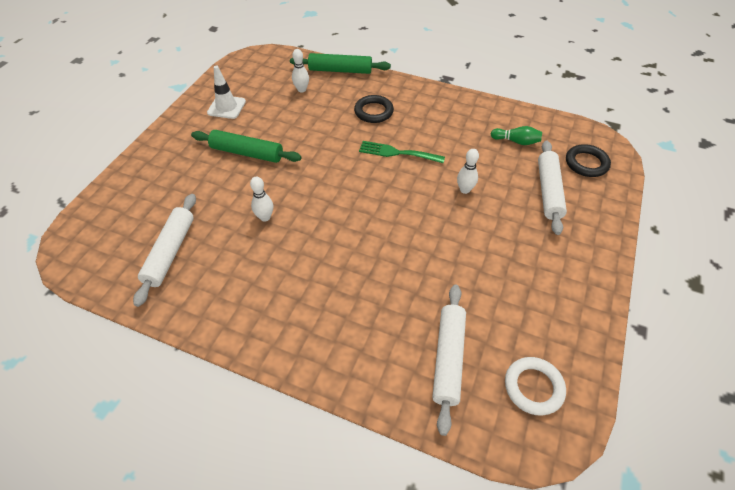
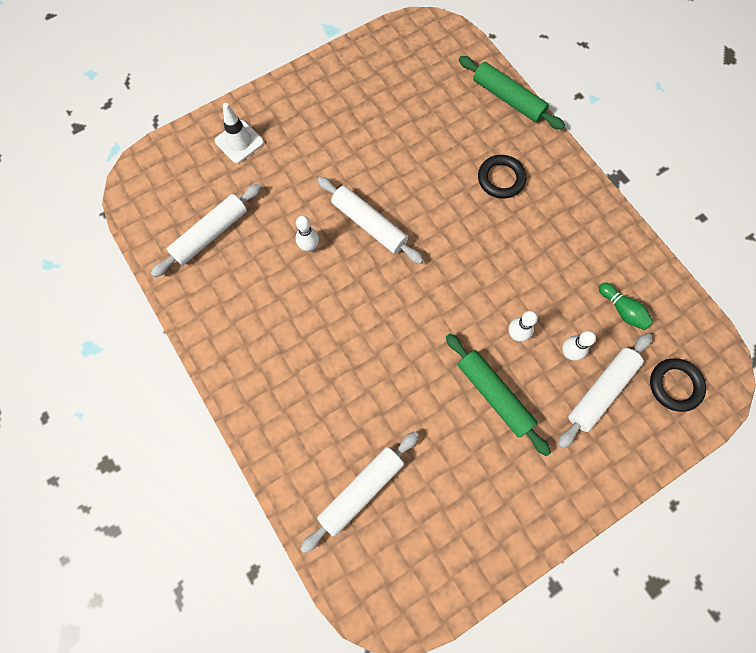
camera: 35 degrees right, 20 degrees up
green rolling pin [191,130,301,163] -> green rolling pin moved to [446,334,551,456]
white traffic cone [207,66,246,119] -> white traffic cone moved to [215,103,264,163]
white bowling pin [292,49,309,93] -> white bowling pin moved to [562,330,596,361]
green fork [359,141,445,163] -> none
white ring [505,357,566,416] -> none
none -> white rolling pin [317,177,424,264]

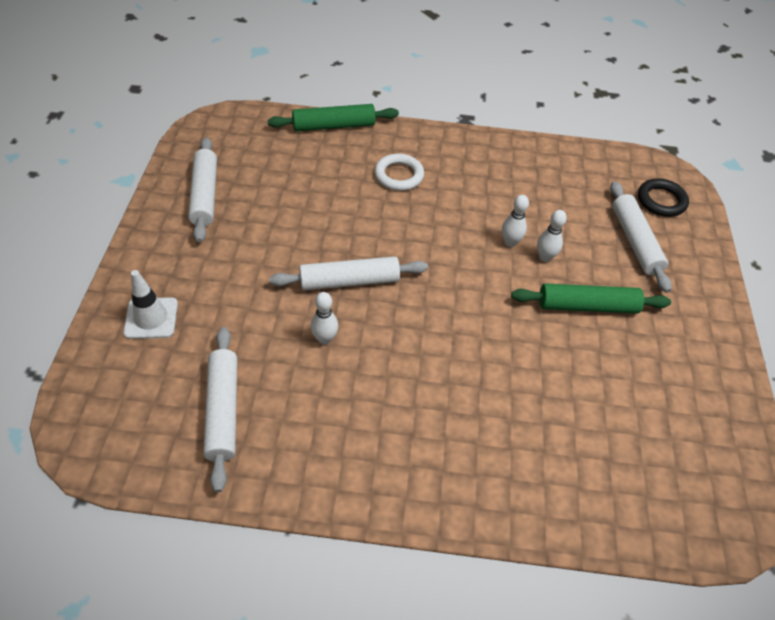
camera: 55 degrees left, 20 degrees down
white rolling pin [300,432,419,554] -> white rolling pin moved to [188,137,217,242]
black ring [478,155,526,199] -> white ring [374,154,424,191]
white bowling pin [562,330,596,361] -> white bowling pin moved to [502,195,529,247]
green bowling pin [599,282,653,330] -> none

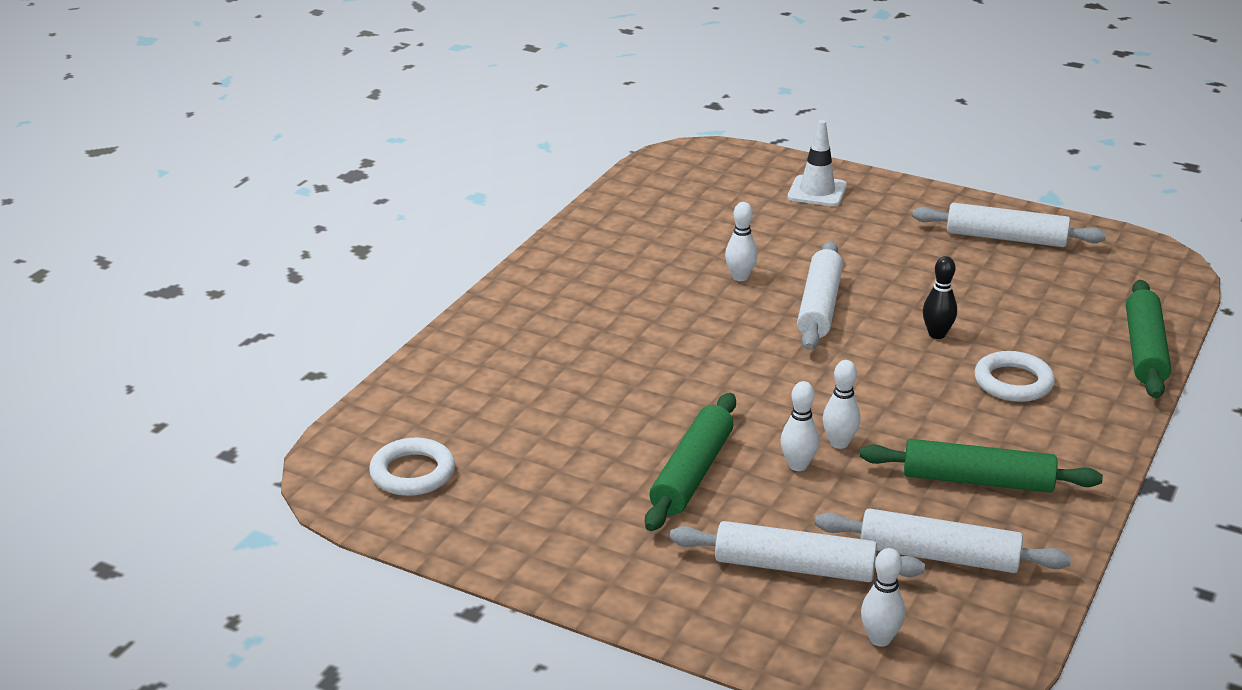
camera: 115 degrees right, 20 degrees down
white rolling pin [203,327,237,492] -> white rolling pin moved to [815,508,1071,573]
black ring [638,179,689,217] -> white bowling pin [861,548,905,647]
none -> white ring [369,438,455,496]
none -> green rolling pin [860,439,1103,493]
none -> black bowling pin [923,256,957,339]

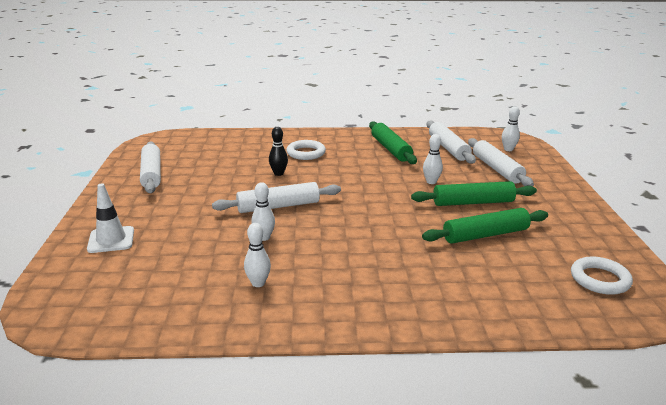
camera: 120 degrees left, 5 degrees down
white bowling pin [823,360,861,449] -> white bowling pin moved to [244,223,271,287]
green rolling pin [1126,280,1171,399] -> green rolling pin moved to [422,208,548,244]

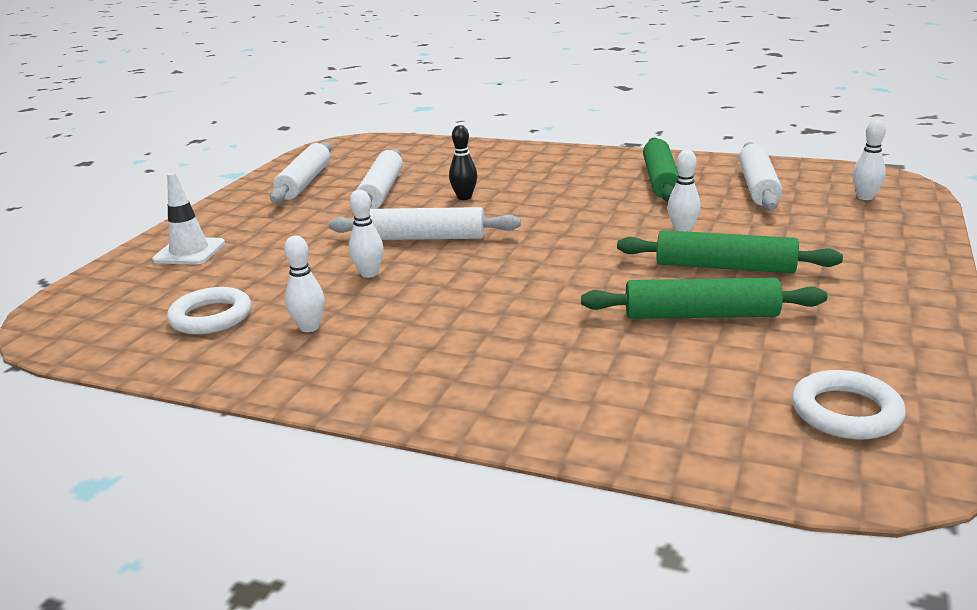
camera: 25 degrees right, 0 degrees up
white ring [286,140,326,160] -> white ring moved to [167,287,251,334]
white rolling pin [468,138,534,187] -> white rolling pin moved to [357,148,403,209]

